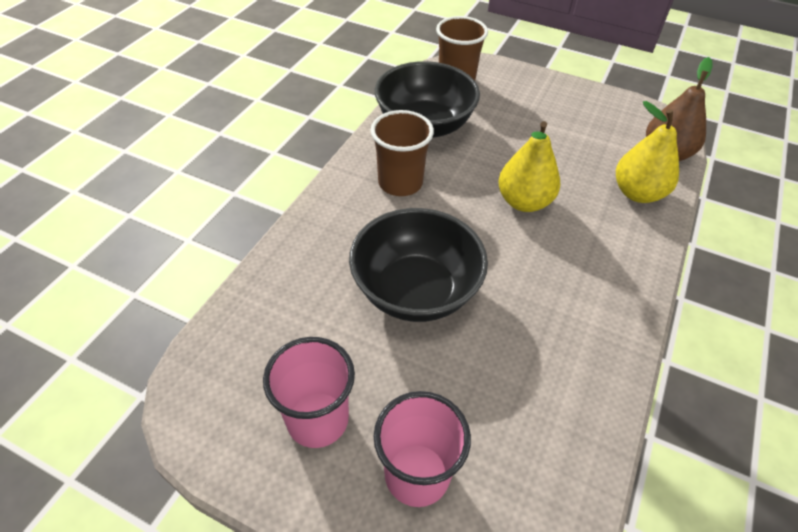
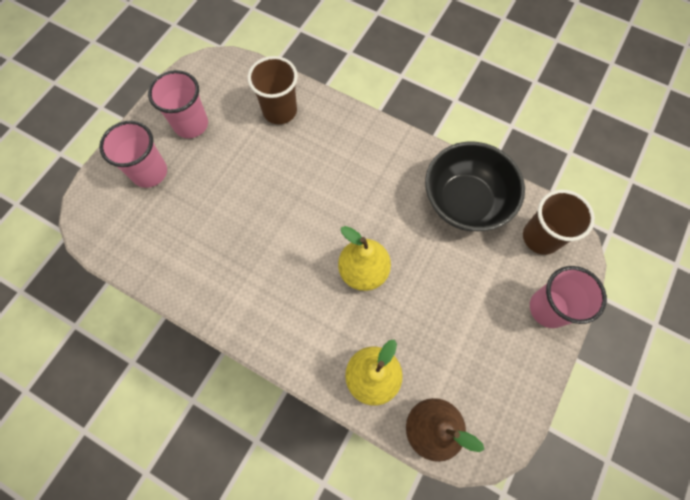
camera: 95 degrees right, 20 degrees up
black bowl [349,208,488,322] -> none
brown cup [370,110,434,196] -> brown cup moved to [248,56,298,124]
none -> pink cup [530,266,607,328]

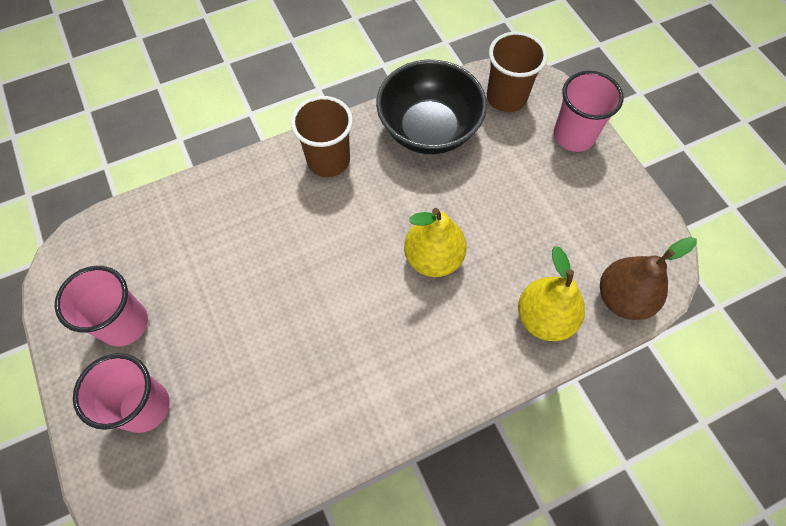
camera: 55 degrees left, 5 degrees down
brown cup [248,56,298,124] -> brown cup moved to [291,96,353,177]

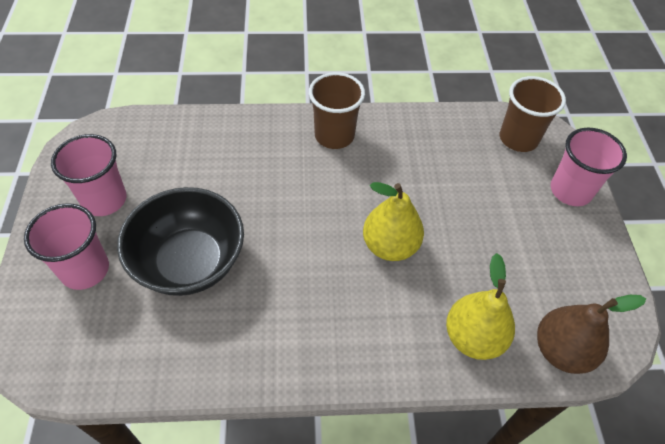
camera: 20 degrees right, 10 degrees down
black bowl [376,60,487,154] -> black bowl moved to [117,187,244,296]

